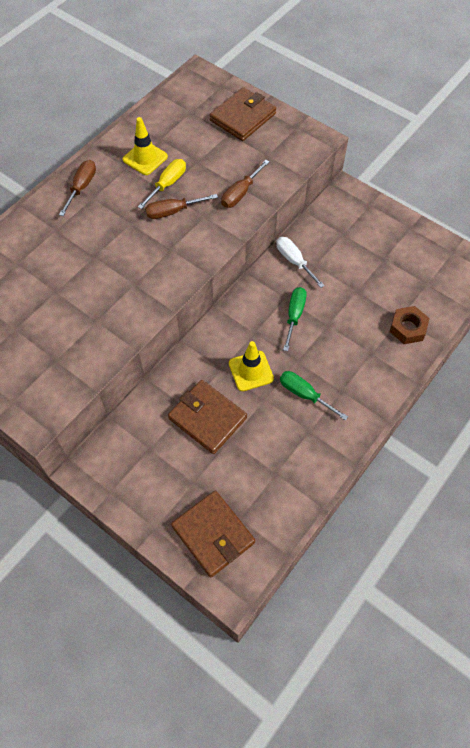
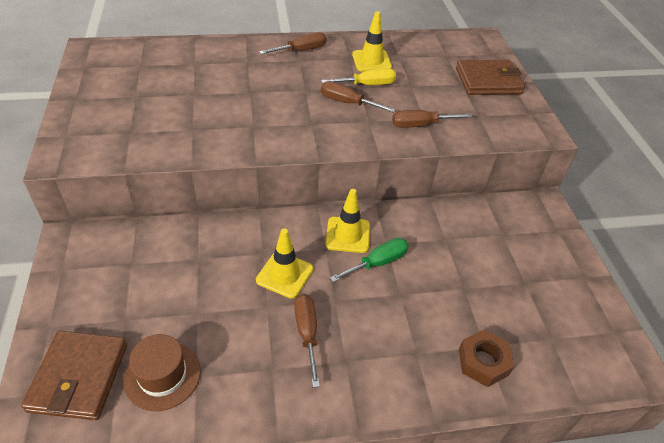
camera: 40 degrees right, 15 degrees down
brown wallet [168,380,247,454] -> none
white screwdriver [276,237,325,288] -> none
green screwdriver [280,371,348,421] -> brown screwdriver [294,294,320,387]
none -> brown hat [124,334,201,411]
none -> yellow traffic cone [326,189,370,253]

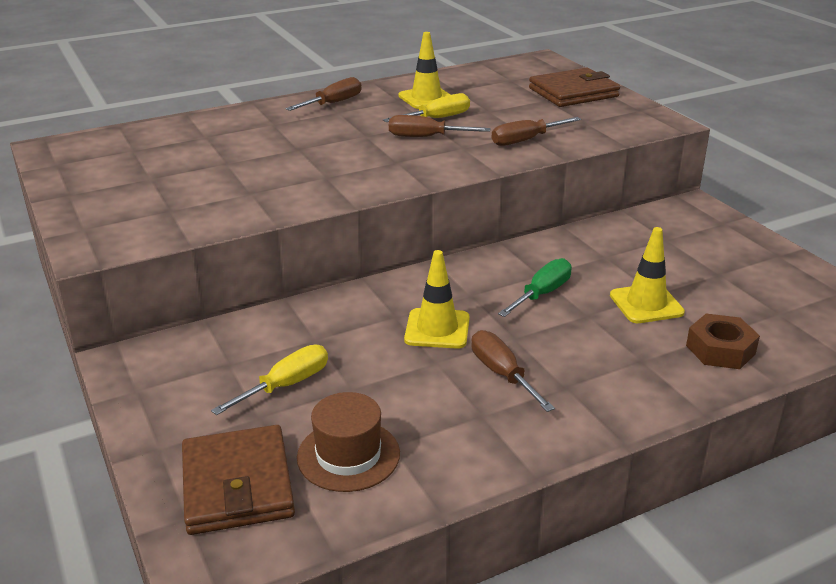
camera: 15 degrees left, 15 degrees down
yellow traffic cone [326,189,370,253] -> yellow traffic cone moved to [610,227,685,323]
none -> yellow screwdriver [211,345,328,415]

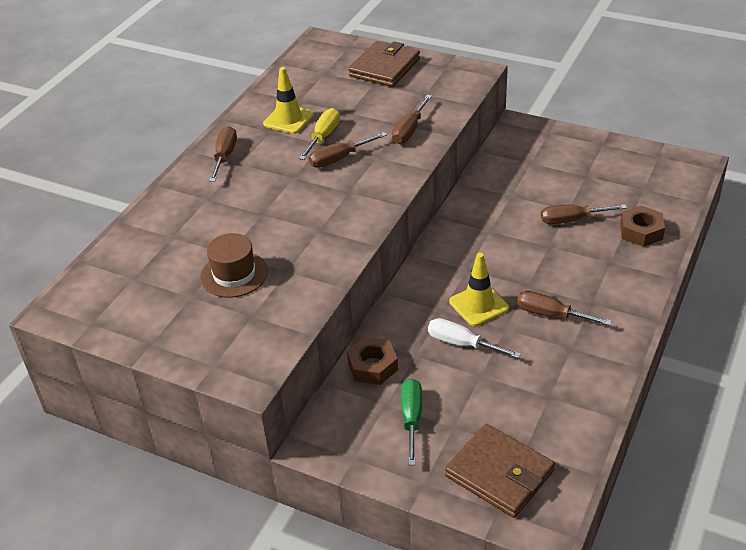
camera: 35 degrees left, 10 degrees up
yellow screwdriver [211,345,328,415] -> none
brown hat [297,392,400,492] -> brown hat moved to [200,233,268,298]
green screwdriver [498,258,572,317] -> green screwdriver moved to [401,378,422,465]
yellow traffic cone [610,227,685,323] -> brown screwdriver [541,204,627,224]
none -> brown nut [347,337,398,385]
none -> white screwdriver [428,318,521,358]

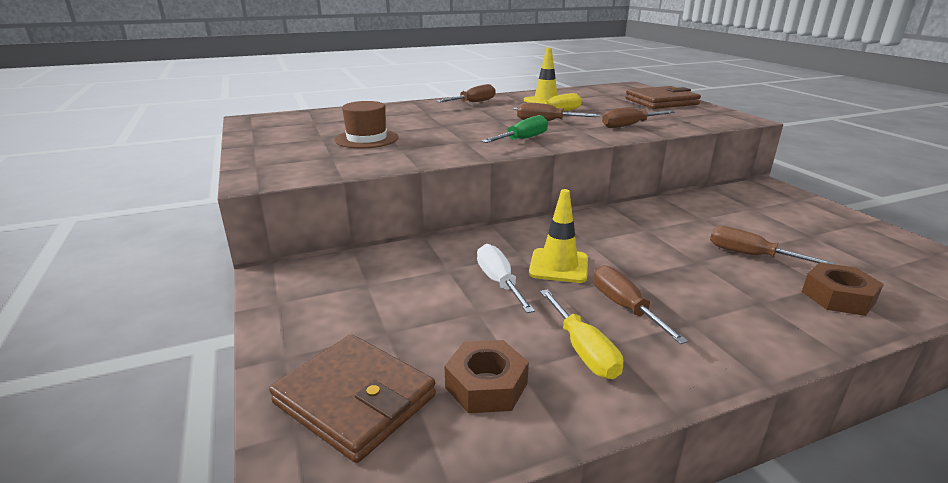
camera: 40 degrees right, 15 degrees down
brown nut [347,337,398,385] -> brown nut moved to [445,340,529,413]
green screwdriver [401,378,422,465] -> green screwdriver moved to [482,115,548,143]
brown wallet [445,424,555,518] -> brown wallet turned 45 degrees counterclockwise [269,334,436,463]
none -> yellow screwdriver [540,289,623,379]

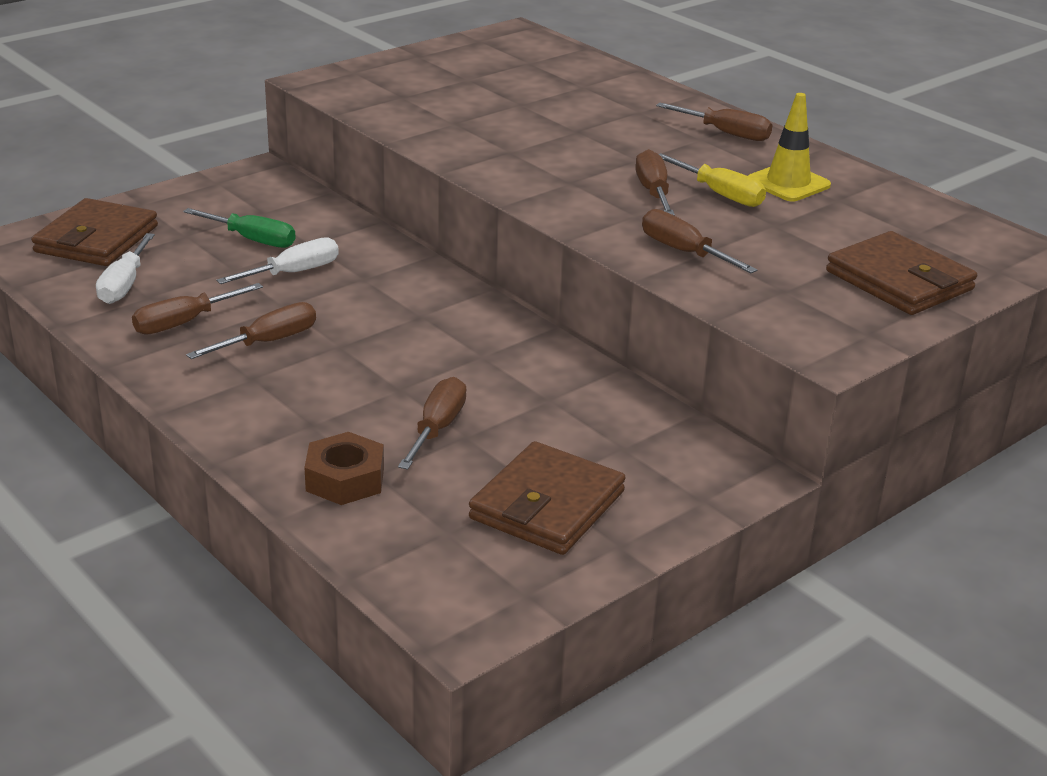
camera: 70 degrees right, 5 degrees up
brown hat [334,101,399,149] -> none
brown nut [445,340,529,413] -> white screwdriver [96,233,155,304]
green screwdriver [482,115,548,143] -> green screwdriver moved to [183,208,296,248]
yellow traffic cone [529,189,588,283] -> none
yellow screwdriver [540,289,623,379] -> brown screwdriver [132,283,263,335]
none -> brown wallet [469,441,626,555]

